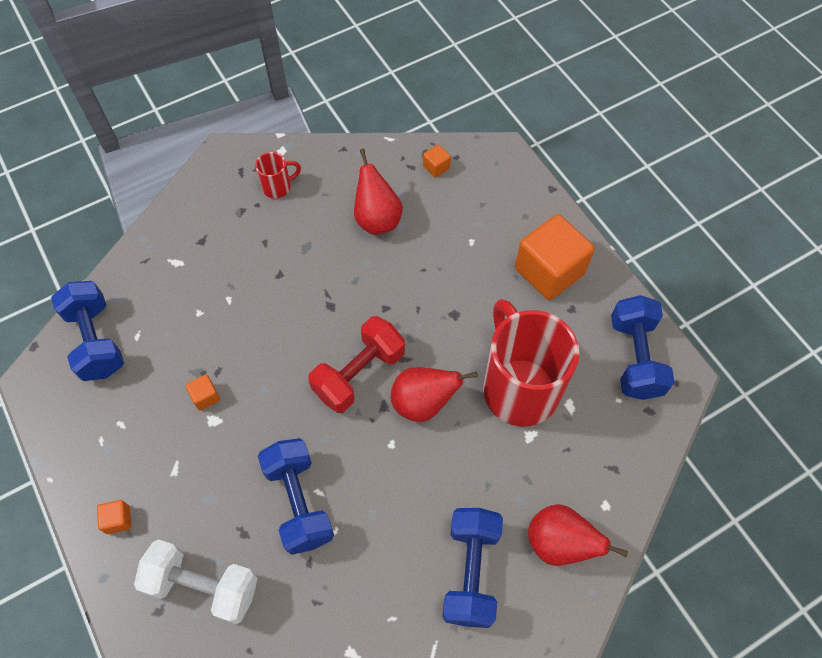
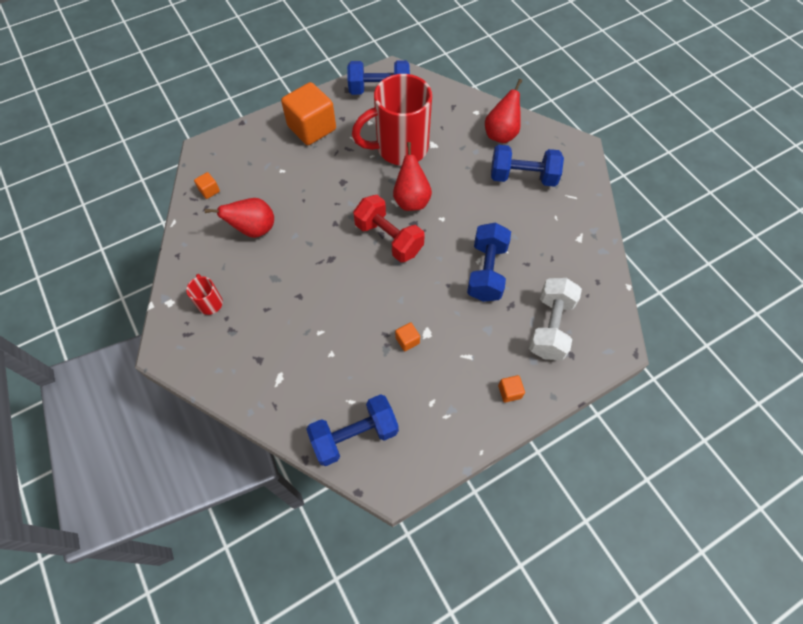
camera: 90 degrees left, 0 degrees up
blue dumbbell [258,438,334,555] -> blue dumbbell turned 60 degrees counterclockwise [467,223,511,302]

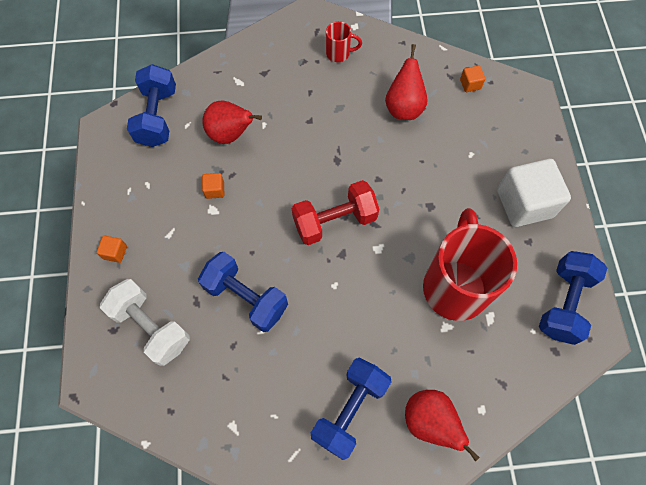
camera: 115 degrees right, 5 degrees up
orange cube [281,82,336,145] -> white cube [497,159,571,227]
red pear [393,142,432,211] -> red pear moved to [202,100,262,144]

